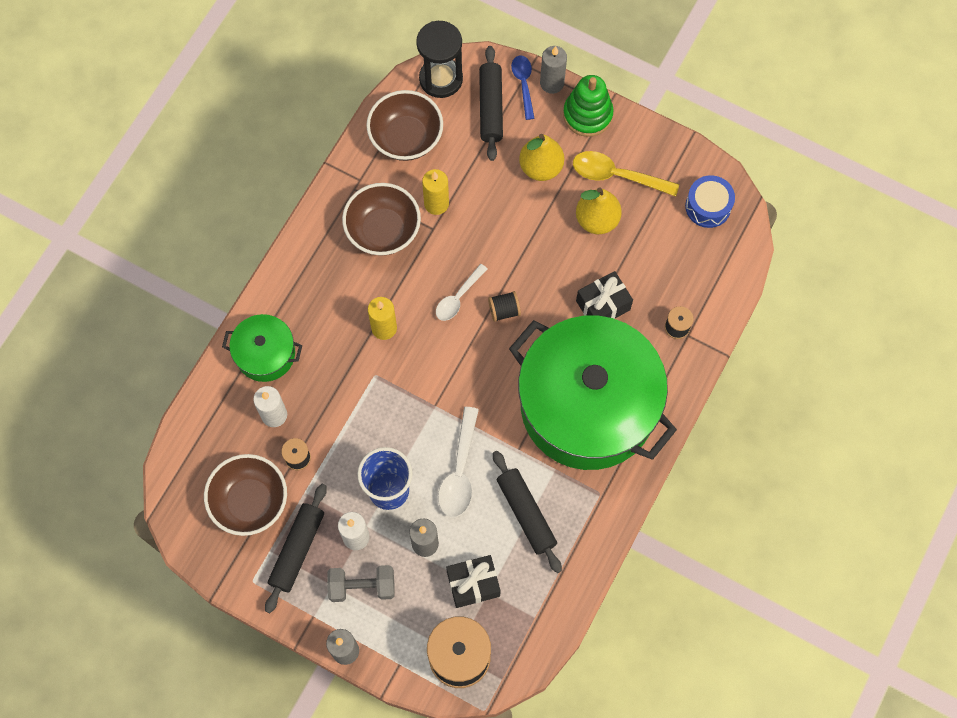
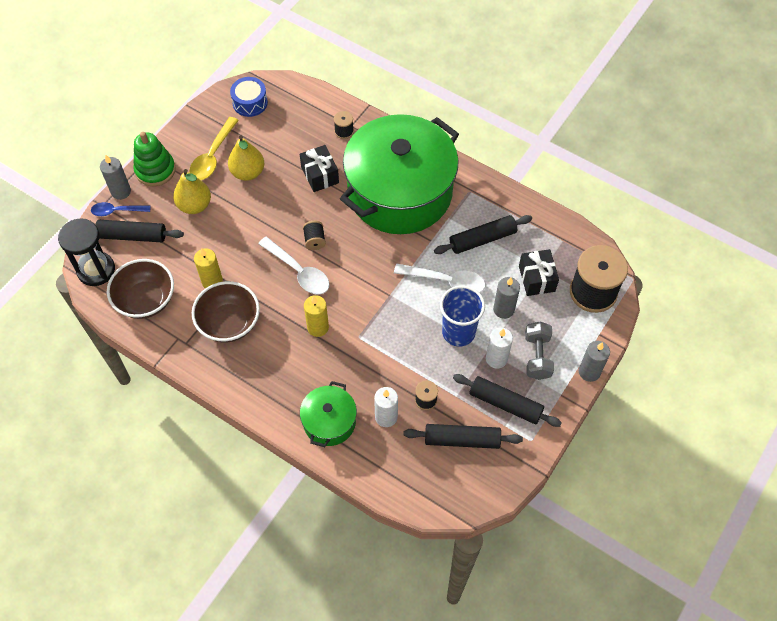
camera: 85 degrees left, 10 degrees down
brown bowl [204,454,287,536] -> black rolling pin [403,424,523,449]
white spoon [436,264,487,321] -> white spoon [258,237,330,295], size x1.52

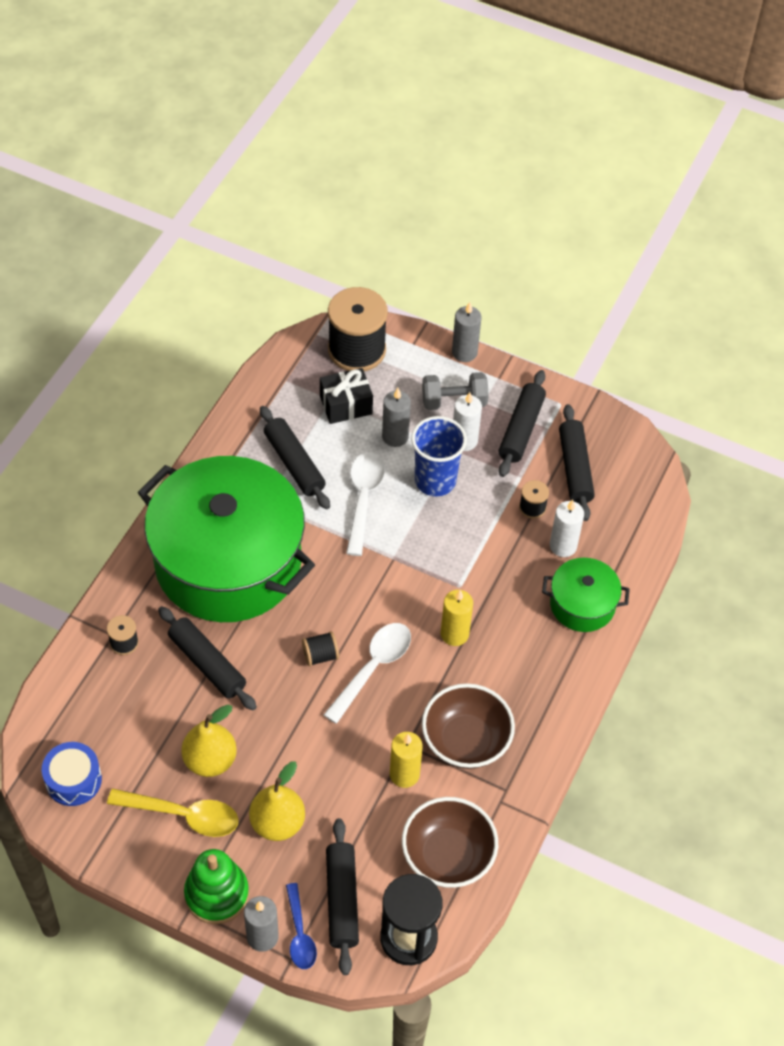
camera: 100 degrees left, 5 degrees down
black gift [300,145,339,192] -> black rolling pin [158,606,257,710]

